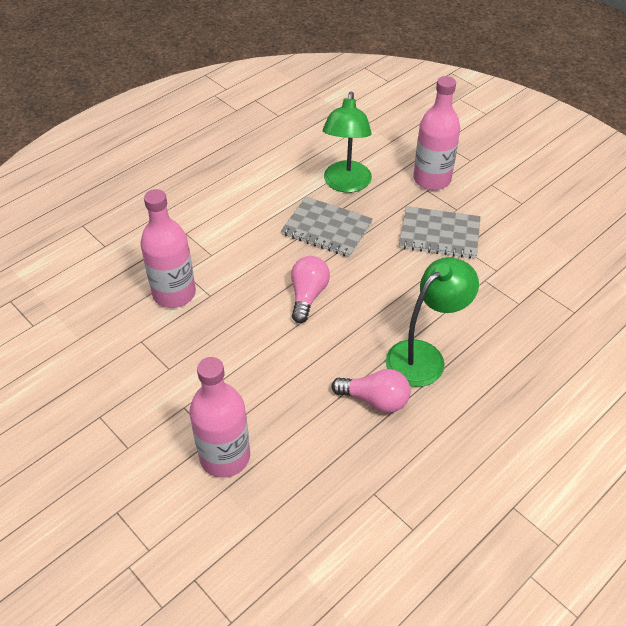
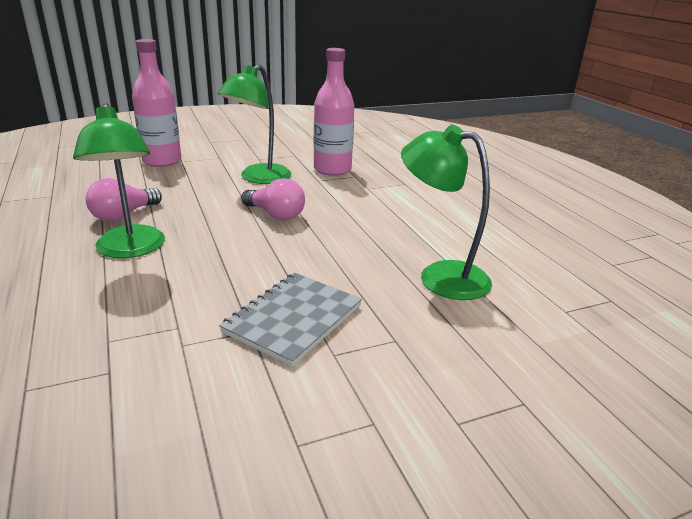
camera: 110 degrees right, 20 degrees down
grey notebook [281,197,373,257] -> none
pink bottle [413,76,460,190] -> none
none -> green lamp [218,65,291,184]

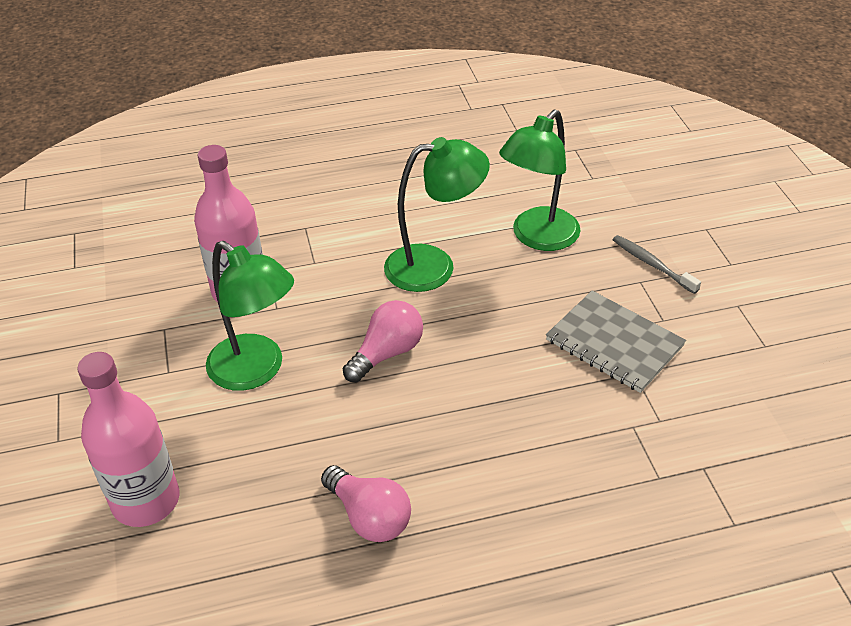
camera: 80 degrees left, 15 degrees up
green lamp [73,103,165,258] -> green lamp moved to [384,137,490,292]
none -> grey toothbrush [613,235,701,294]

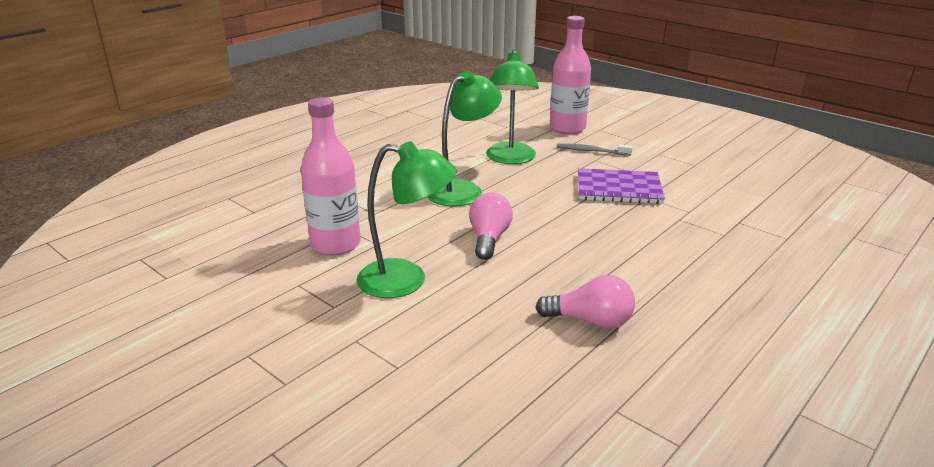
camera: 35 degrees left, 15 degrees down
pink bottle [77,352,179,527] -> pink bottle moved to [550,16,591,134]
grey notebook [546,291,686,393] -> purple notebook [578,168,665,204]

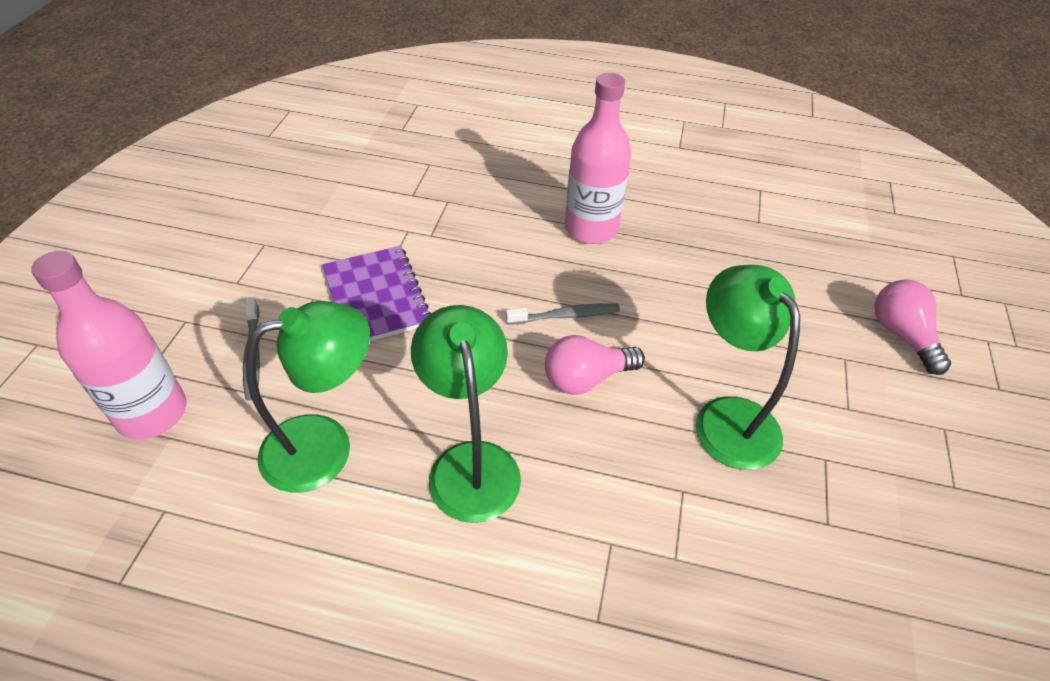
camera: 120 degrees left, 20 degrees up
pink bottle [300,97,361,255] -> pink bottle moved to [565,73,631,244]
green lamp [428,71,502,207] -> green lamp turned 60 degrees clockwise [411,305,521,523]
pink light bulb [535,275,635,328] -> pink light bulb moved to [874,279,951,375]
none -> grey toothbrush [506,303,620,325]

